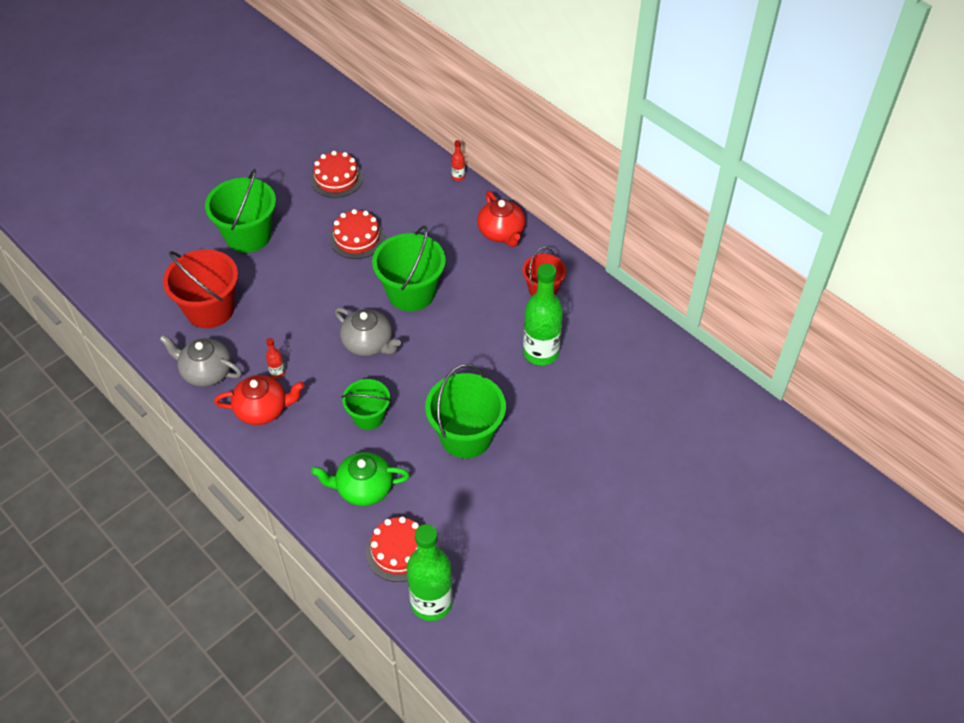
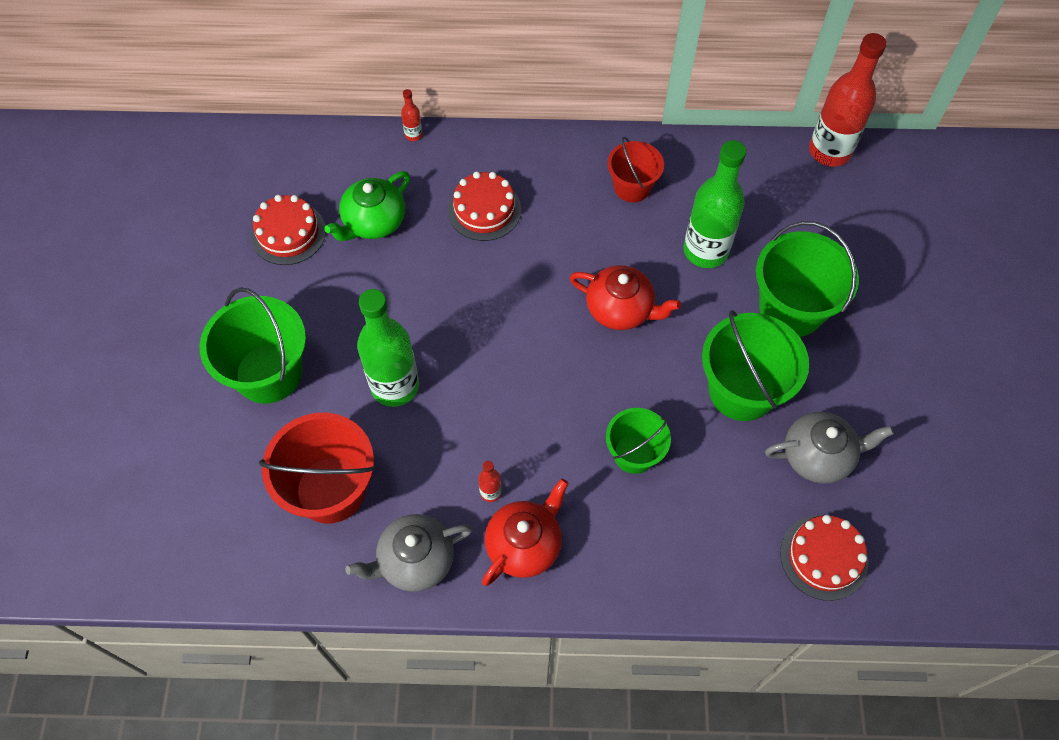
camera: 45 degrees left, 10 degrees up
green teapot [311,452,410,506] -> green teapot moved to [324,171,410,241]
red cake [330,209,385,259] -> red cake moved to [448,171,521,241]
grey teapot [335,307,401,356] -> grey teapot moved to [765,412,894,483]
green bucket [372,226,446,311] -> green bucket moved to [756,221,859,337]
green bottle [407,524,453,621] -> green bottle moved to [357,289,419,407]
red teapot [477,191,526,247] -> red teapot moved to [570,265,681,330]
none -> red bottle [809,33,887,167]

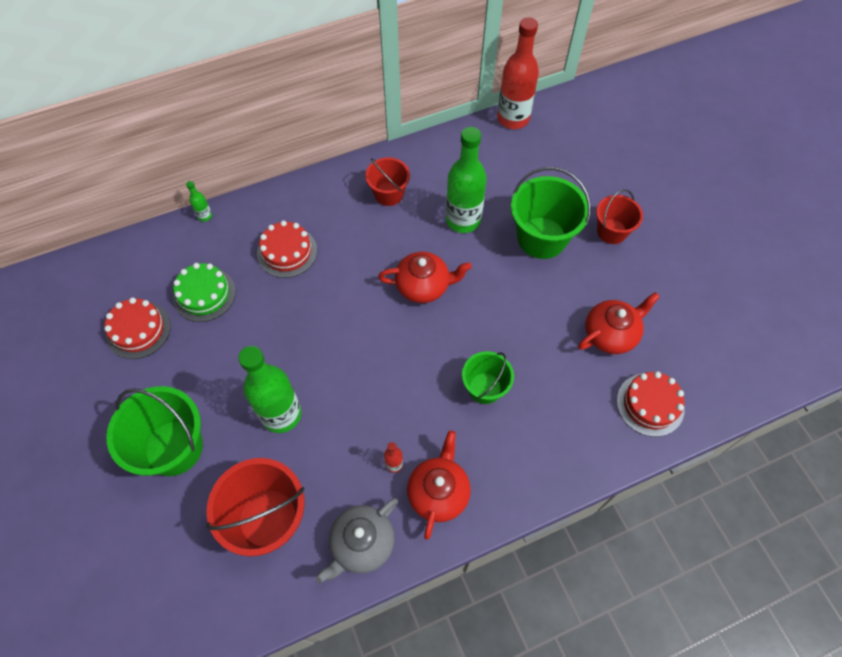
camera: 25 degrees left, 0 degrees up
green teapot [324,171,410,241] -> green cake [173,263,236,322]
red bottle [401,89,423,141] -> green bottle [186,181,212,222]
green bucket [702,310,809,421] -> none
grey teapot [765,412,894,483] -> red teapot [578,292,660,354]
none -> red bucket [596,189,643,244]

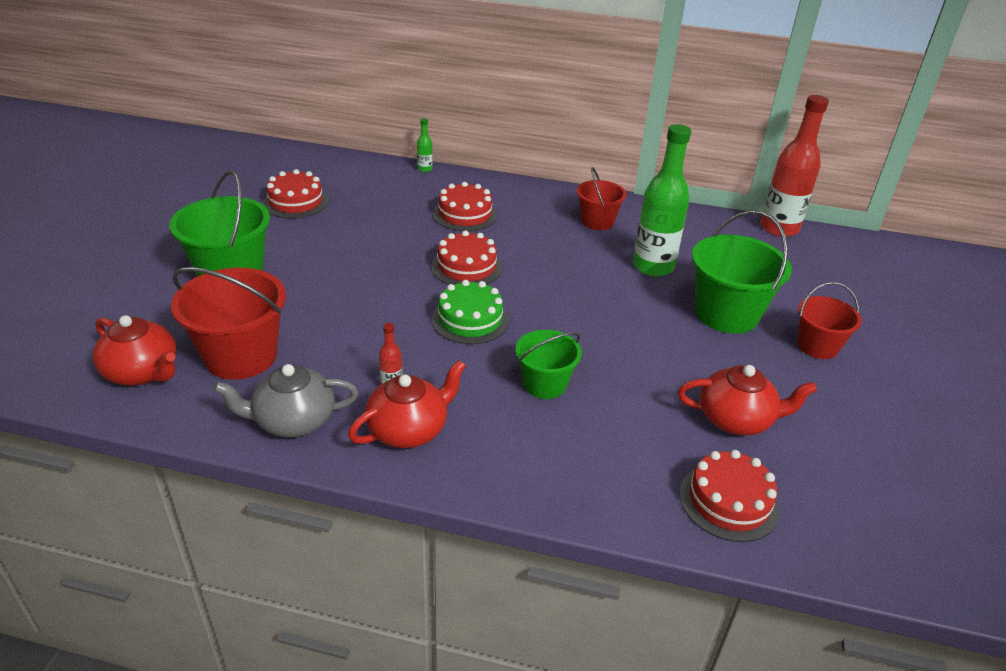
camera: 35 degrees right, 25 degrees down
green cake [173,263,236,322] -> green cake moved to [431,280,509,344]
green bottle [238,346,301,433] -> none
red teapot [378,252,472,303] -> red teapot moved to [93,315,176,385]
none -> red cake [431,230,502,285]

